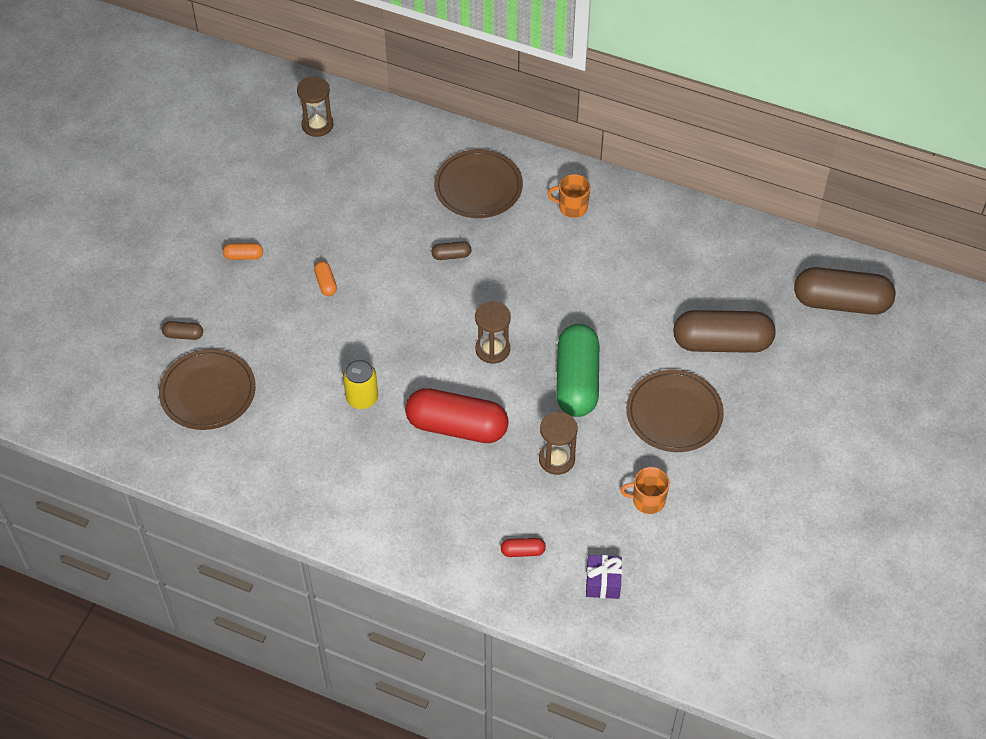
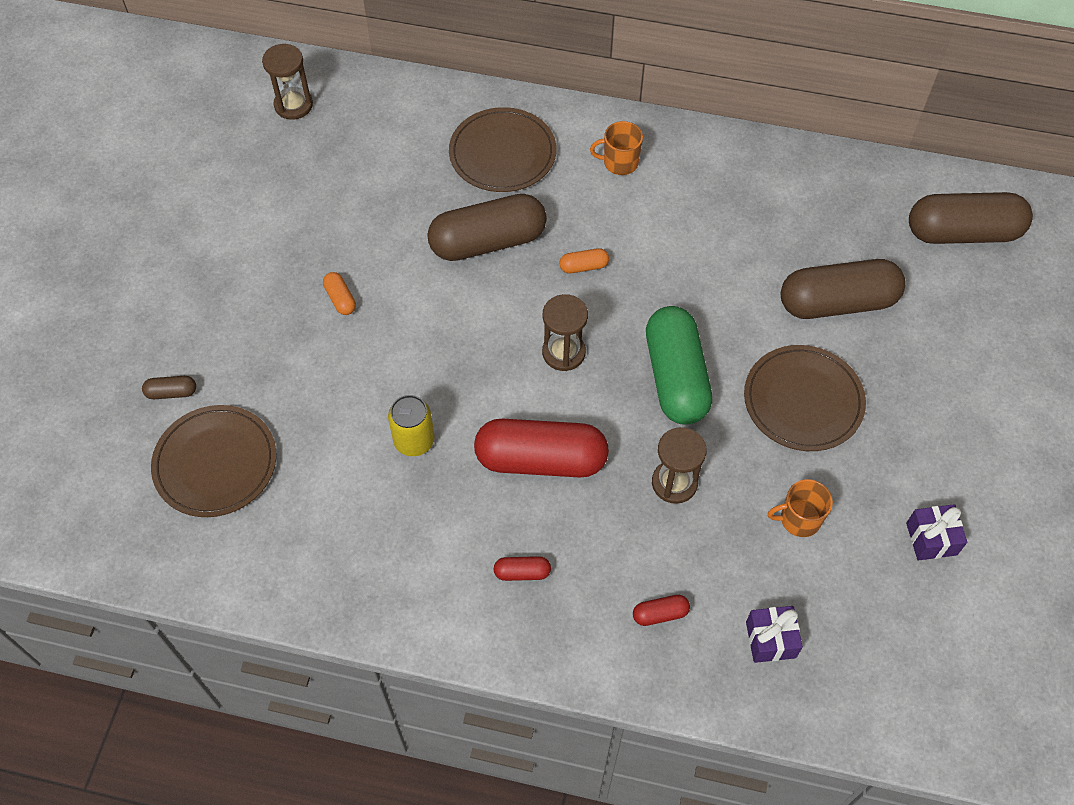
camera: 10 degrees left, 5 degrees up
orange capsule [223,243,263,260] -> orange capsule moved to [559,248,609,273]
brown capsule [431,241,471,260] -> brown capsule [427,194,547,261], size x2.43
none -> red capsule [494,556,551,581]
none -> purple gift [906,504,967,561]

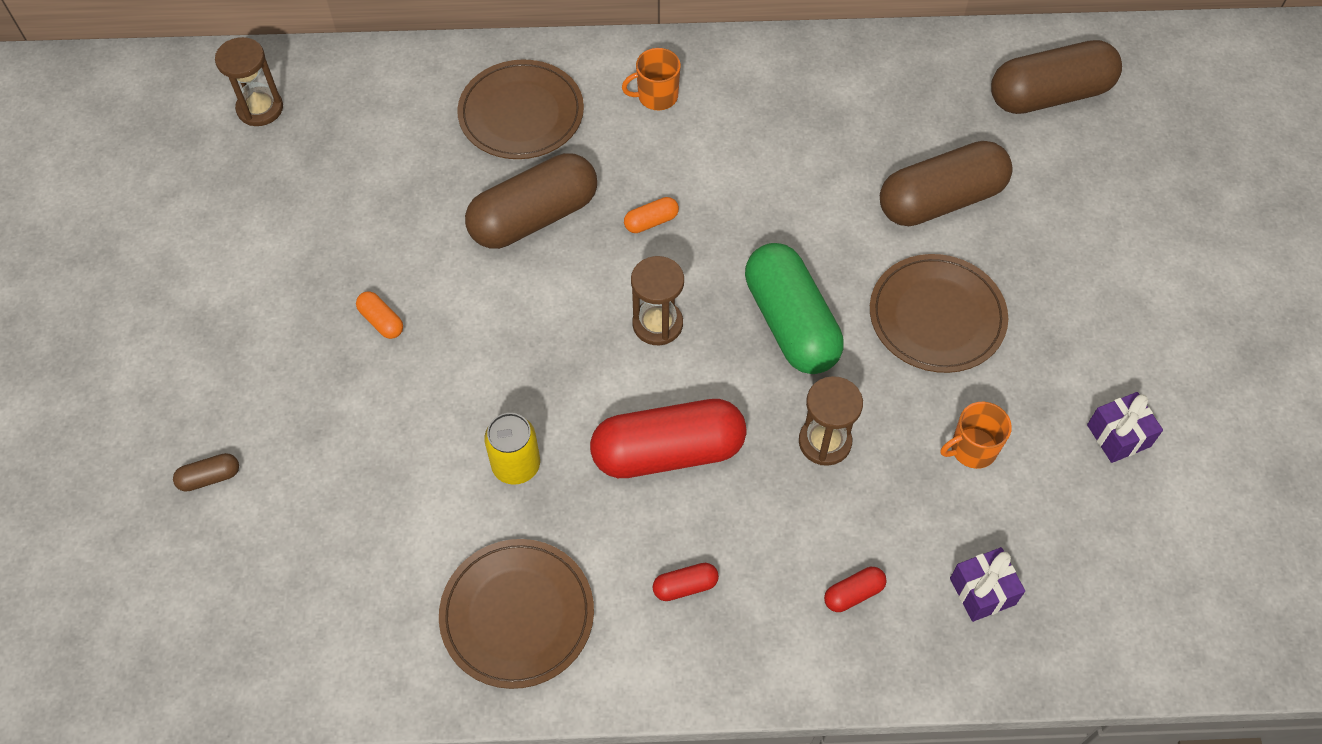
camera: 15 degrees left, 0 degrees up
brown plate [151,405,276,517] -> brown plate moved to [439,539,594,689]

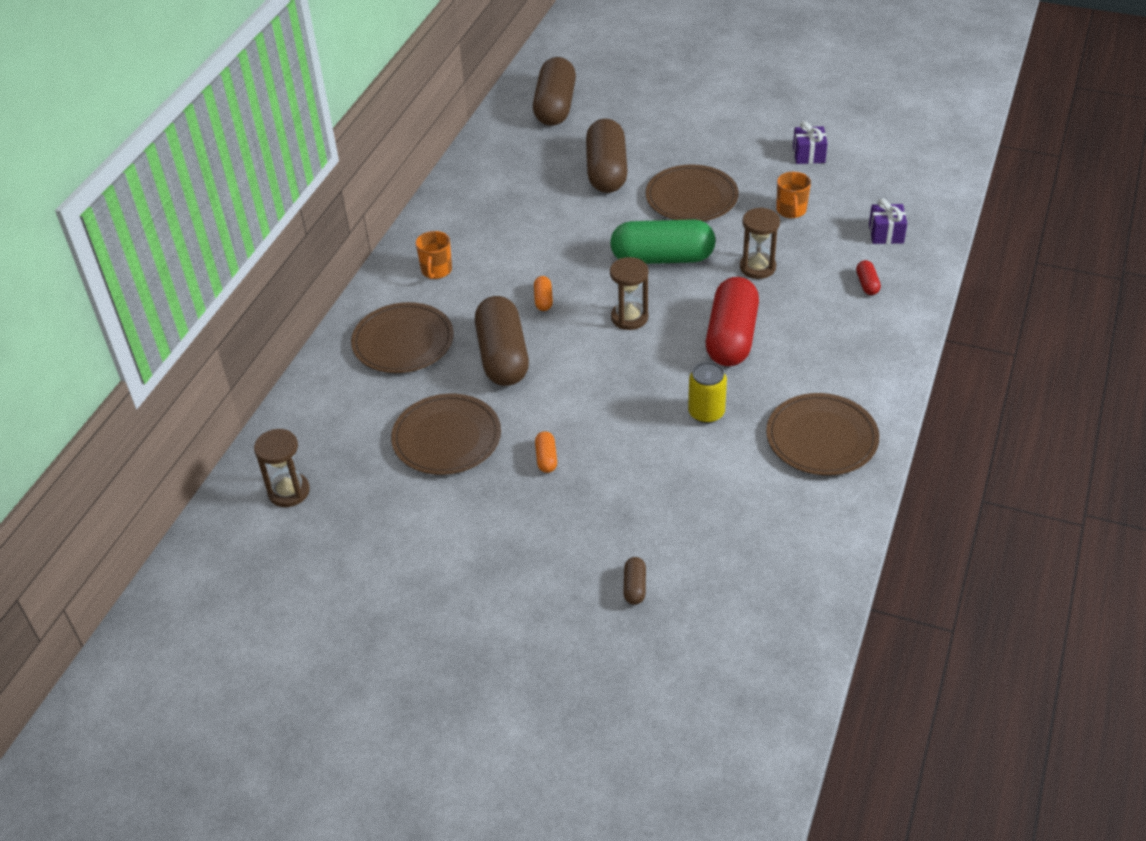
camera: 65 degrees left, 15 degrees down
orange capsule [356,291,403,339] -> orange capsule turned 75 degrees counterclockwise [535,431,557,473]
red capsule [653,563,719,601] -> none
none -> brown plate [391,394,501,475]

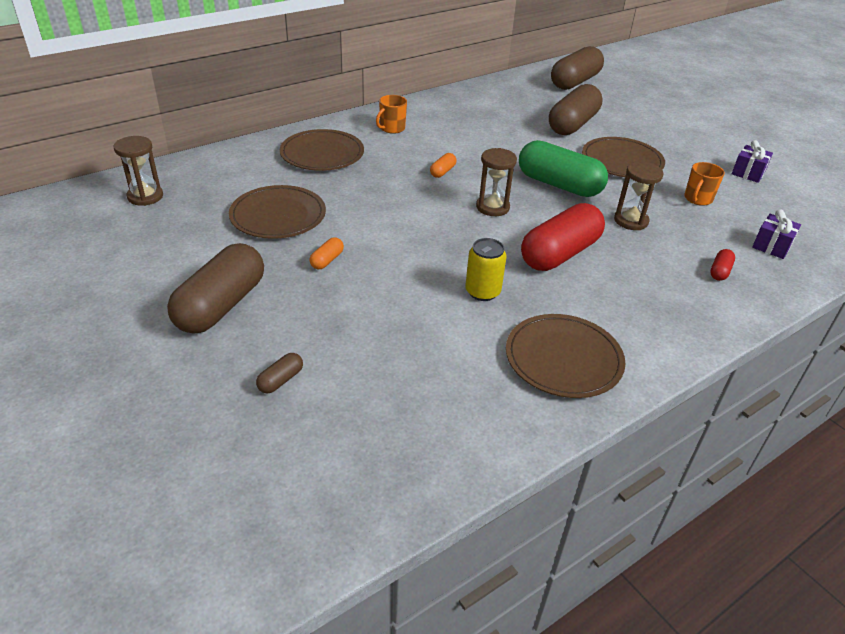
camera: 30 degrees right, 5 degrees down
brown capsule [475,296,529,386] -> brown capsule moved to [167,243,264,334]

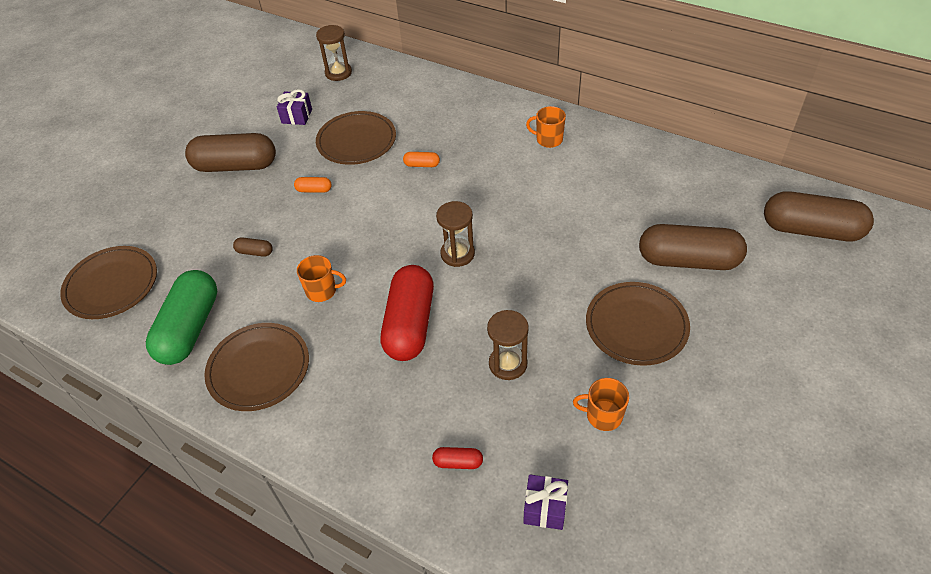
camera: 70 degrees right, 10 degrees up
brown capsule [256,353,303,394] -> brown capsule moved to [233,237,273,257]
brown plate [280,129,364,171] -> brown plate moved to [60,246,157,319]
orange capsule [430,153,456,178] -> orange capsule moved to [403,152,440,167]
yellow can [465,238,507,301] -> orange mug [297,255,346,302]
green capsule [519,140,608,197] -> green capsule moved to [146,270,217,365]
red capsule [521,203,605,271] -> red capsule turned 75 degrees clockwise [381,265,434,361]
purple gift [732,140,773,183] -> purple gift moved to [277,89,312,125]

